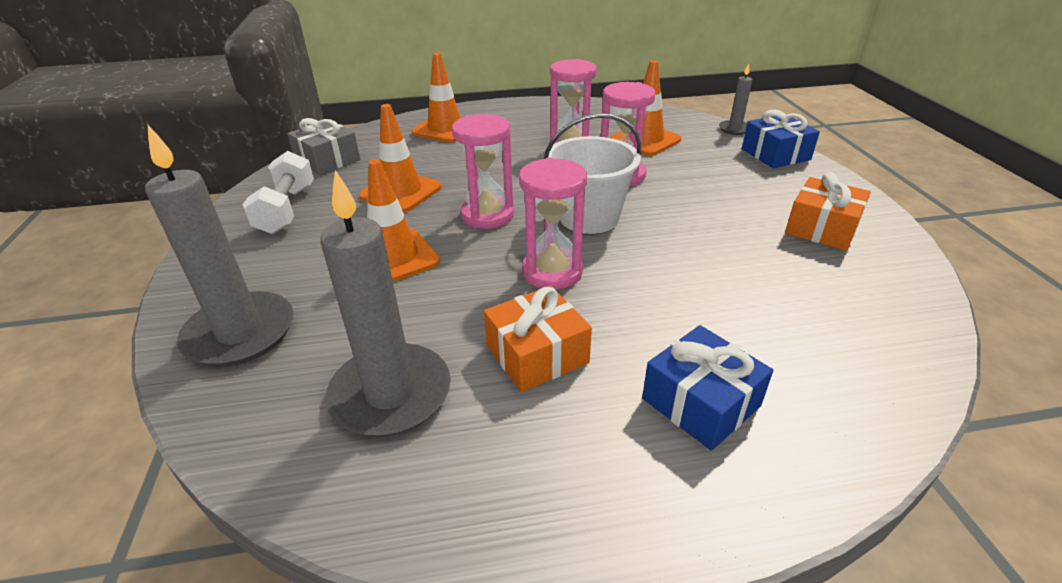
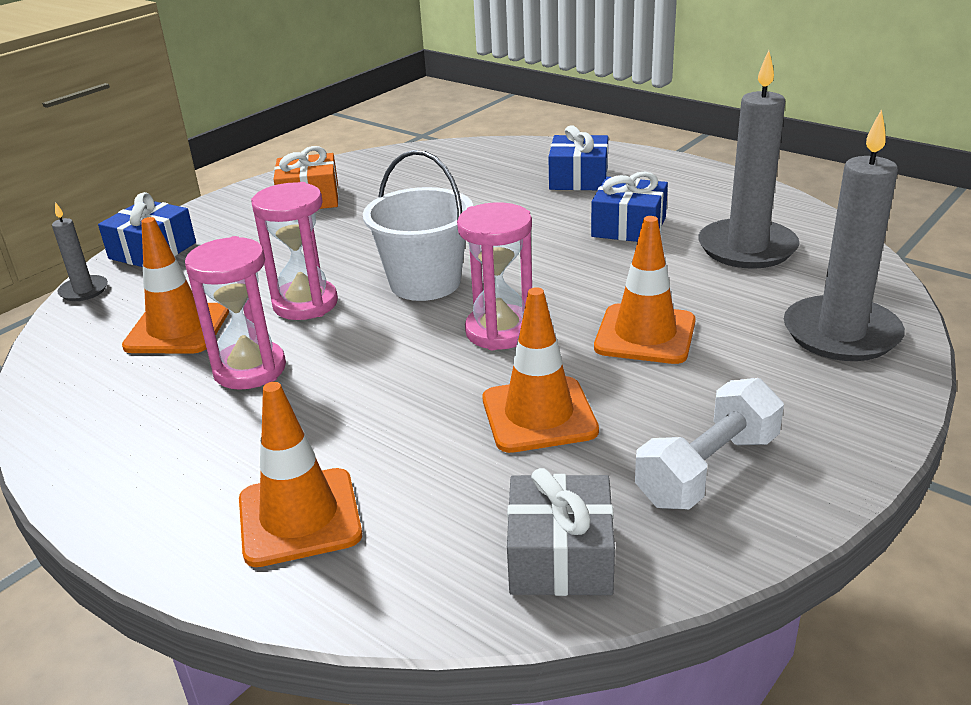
camera: 130 degrees left, 5 degrees down
orange gift [484,286,592,392] -> blue gift [591,171,668,242]
pink hourglass [519,158,587,290] -> none

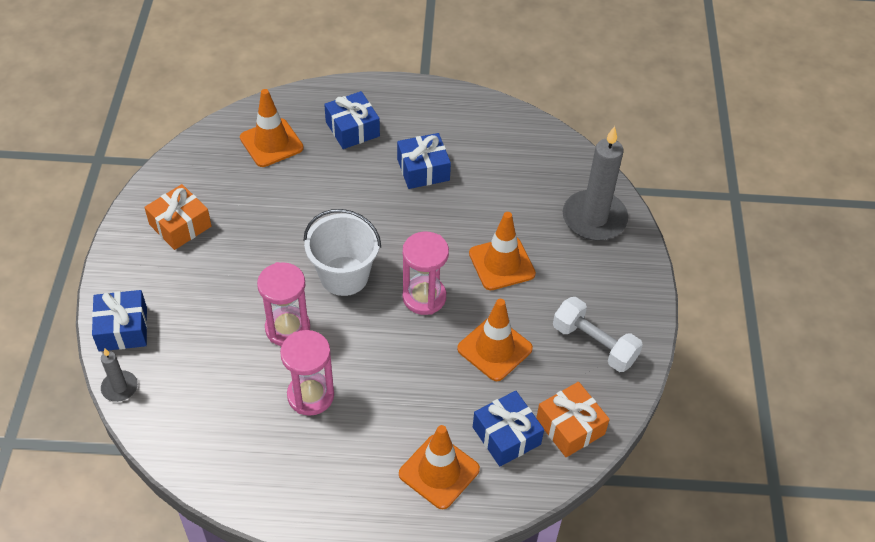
camera: 40 degrees left, 20 degrees up
orange traffic cone [122,217,229,354] -> orange traffic cone moved to [240,89,304,167]
grey gift [507,468,615,596] -> orange gift [536,382,610,457]
white dumbbell [635,378,784,510] -> white dumbbell turned 60 degrees counterclockwise [553,297,643,372]
grey candle [698,50,800,269] -> none
none -> blue gift [473,391,544,466]

